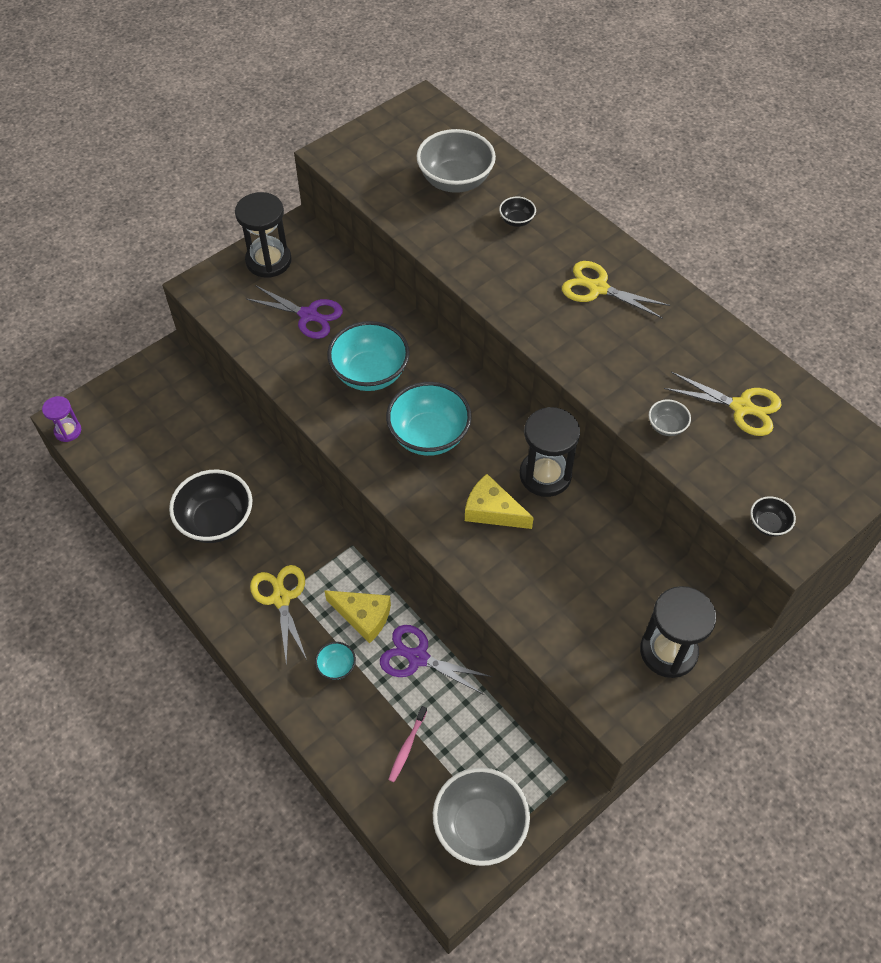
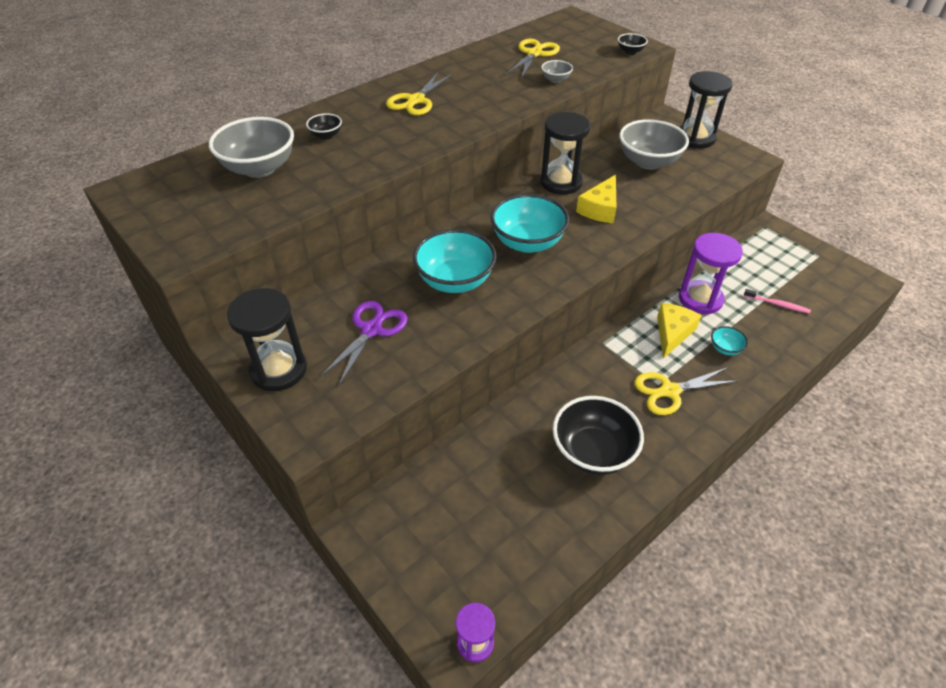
camera: 90 degrees left, 10 degrees down
purple scissors [380,625,492,695] -> purple hourglass [679,233,743,314]
grey bowl [433,767,530,866] -> grey bowl moved to [619,119,689,170]

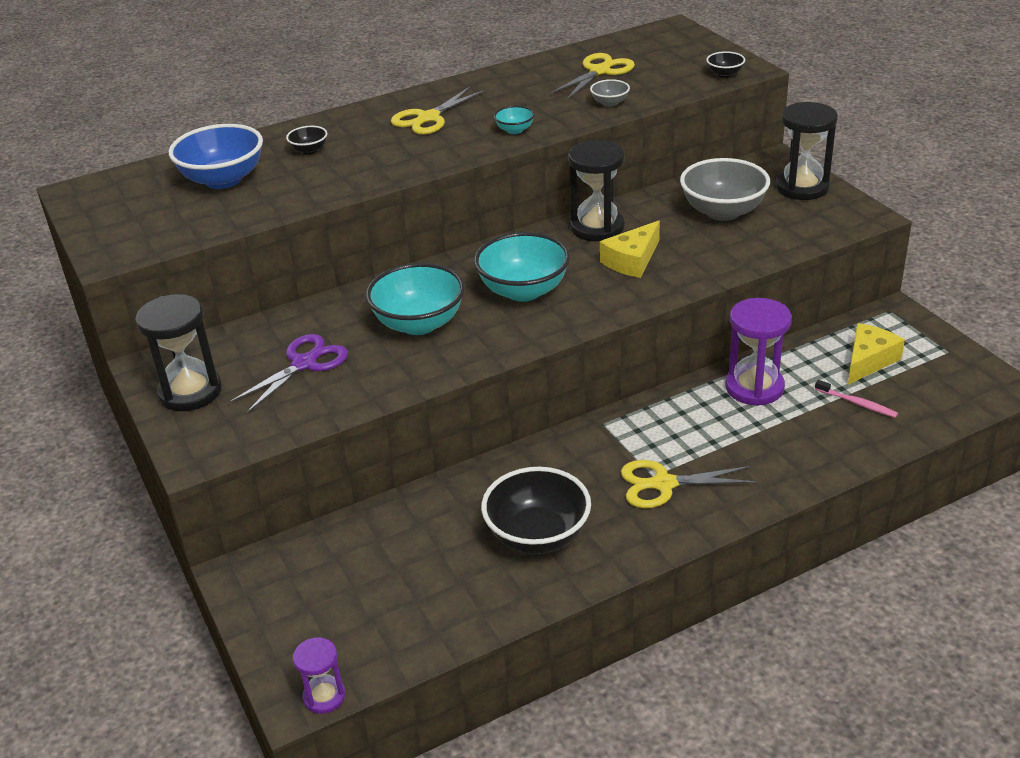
camera: 15 degrees right, 10 degrees down
grey bowl [209,117,294,178] -> blue bowl [169,124,263,189]
yellow cheese [657,303,702,359] -> yellow cheese moved to [848,323,905,385]
turquoise bowl [711,326,748,355] -> turquoise bowl moved to [494,106,535,134]

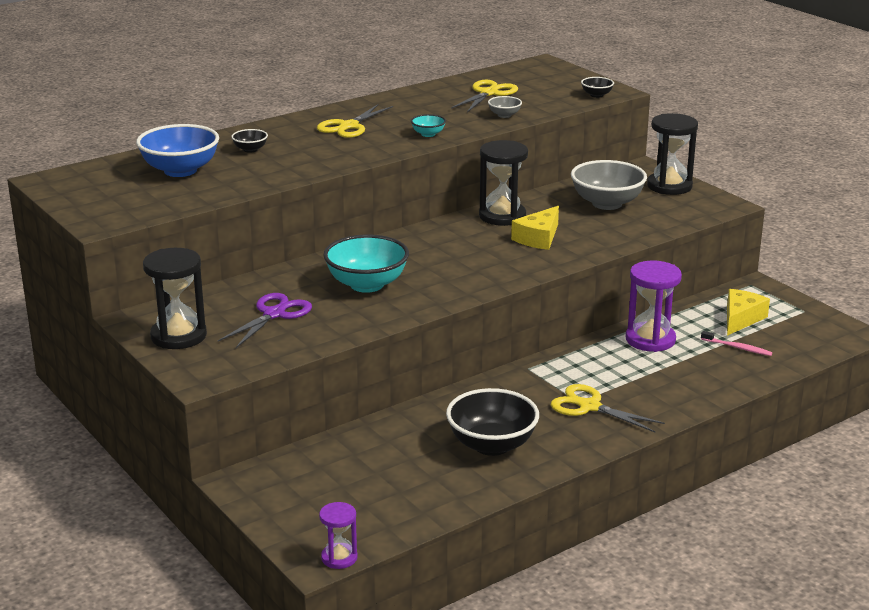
camera: 10 degrees left, 10 degrees down
turquoise bowl [474,232,570,302] -> none
yellow scissors [621,460,757,508] -> yellow scissors turned 45 degrees clockwise [551,384,665,432]

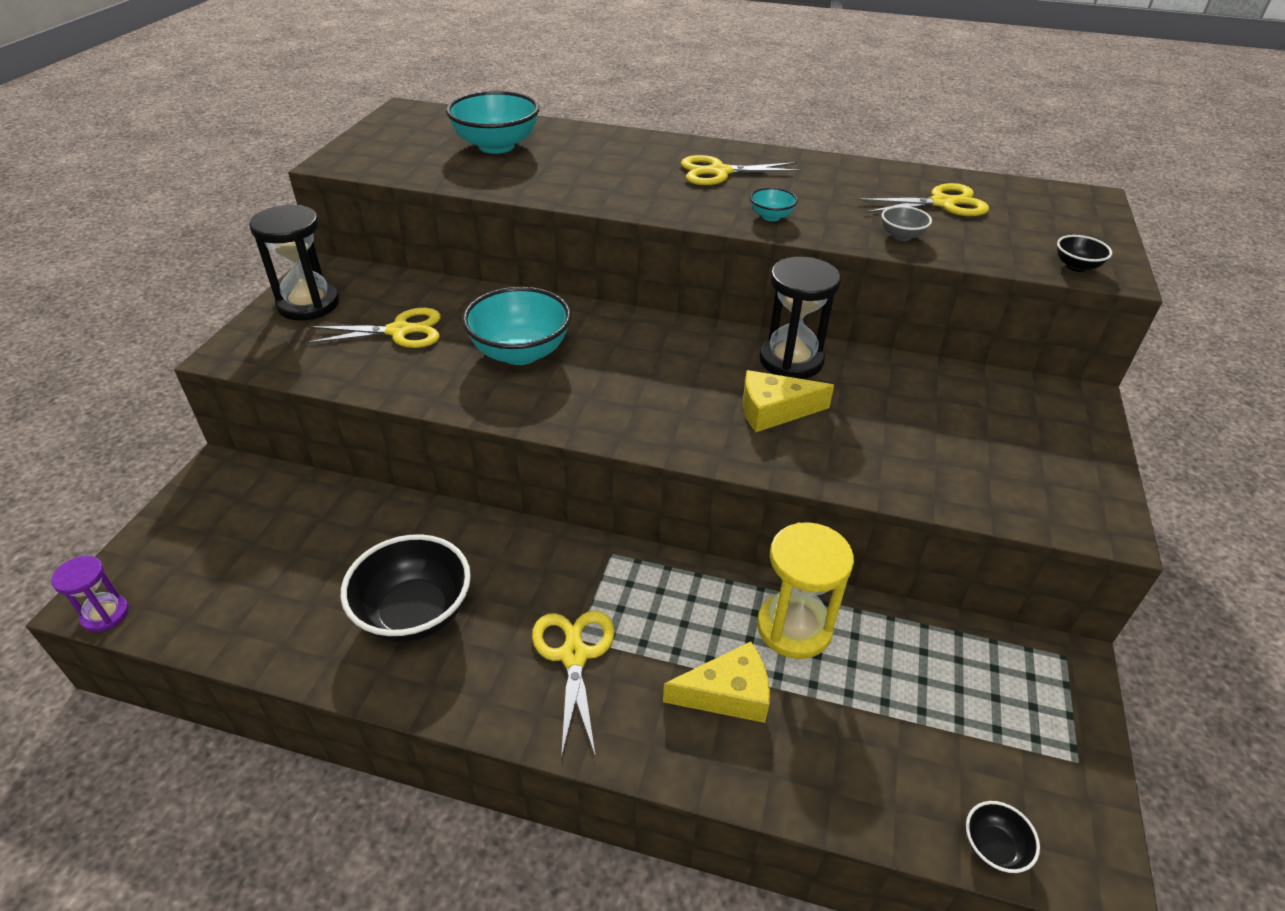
camera: 50 degrees right, 15 degrees up
blue bowl [136,124,219,177] -> turquoise bowl [446,91,539,154]
purple scissors [218,293,312,348] -> yellow scissors [305,308,441,348]
black bowl [231,129,268,153] -> black bowl moved to [966,801,1040,873]
grey bowl [571,160,647,210] -> none
purple hourglass [626,261,682,352] -> yellow hourglass [757,522,854,659]
black hourglass [647,113,698,195] -> none
pink toothbrush [701,331,772,356] -> none
yellow cheese [727,289,770,336] -> yellow cheese moved to [663,642,770,723]

